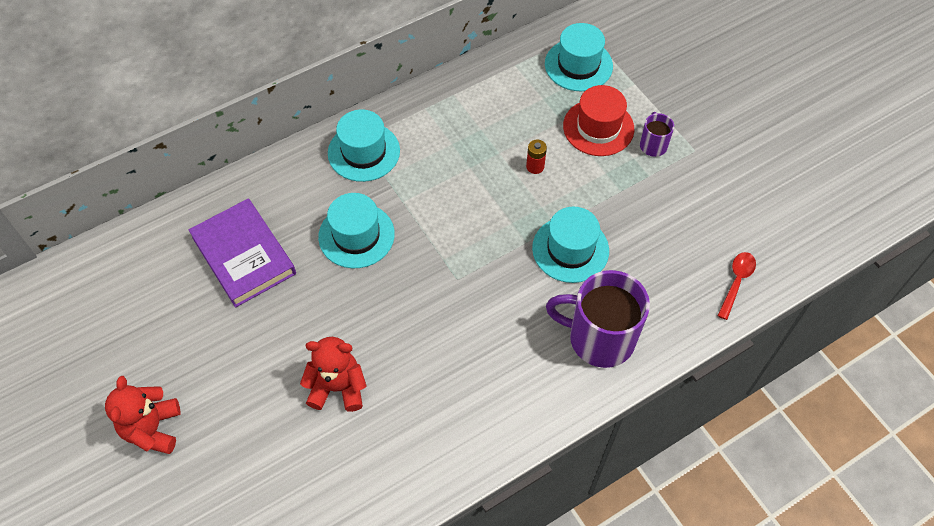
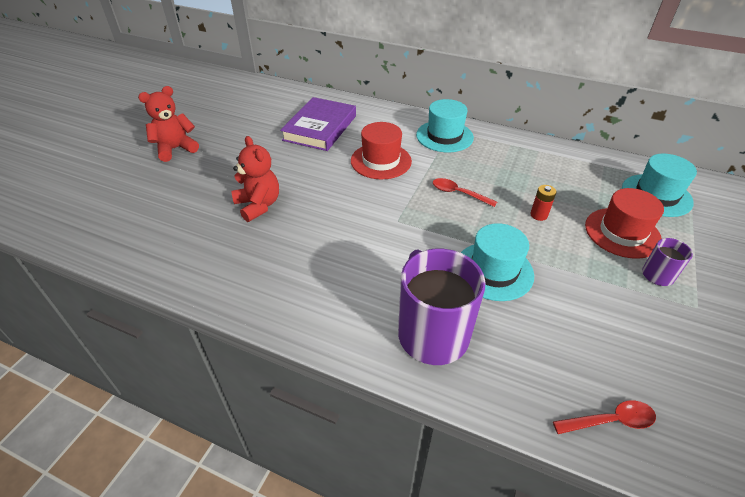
camera: 55 degrees right, 15 degrees down
turquoise hat [318,193,395,268] -> red hat [351,122,412,179]
none -> red spoon [433,178,497,207]

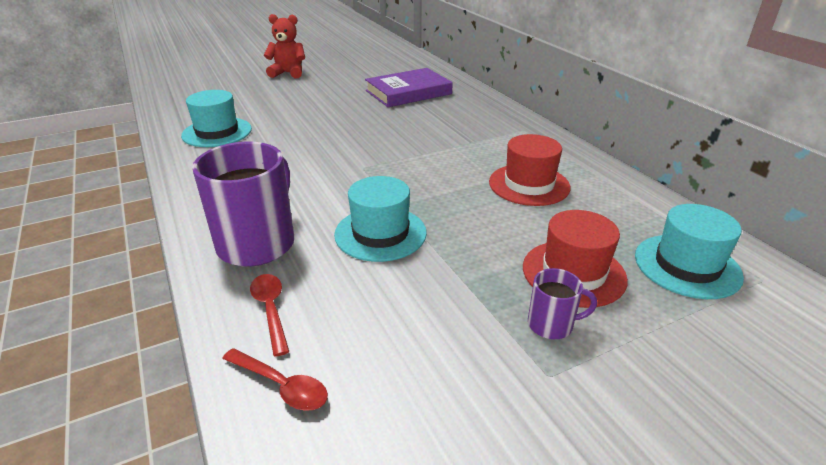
camera: 40 degrees right, 10 degrees down
red teddy bear [231,136,279,222] -> none
red hat [351,122,412,179] -> red hat moved to [489,134,570,206]
turquoise hat [416,99,474,152] -> turquoise hat moved to [181,90,252,147]
red spoon [433,178,497,207] -> red spoon moved to [250,274,289,357]
red battery [530,185,557,221] -> none

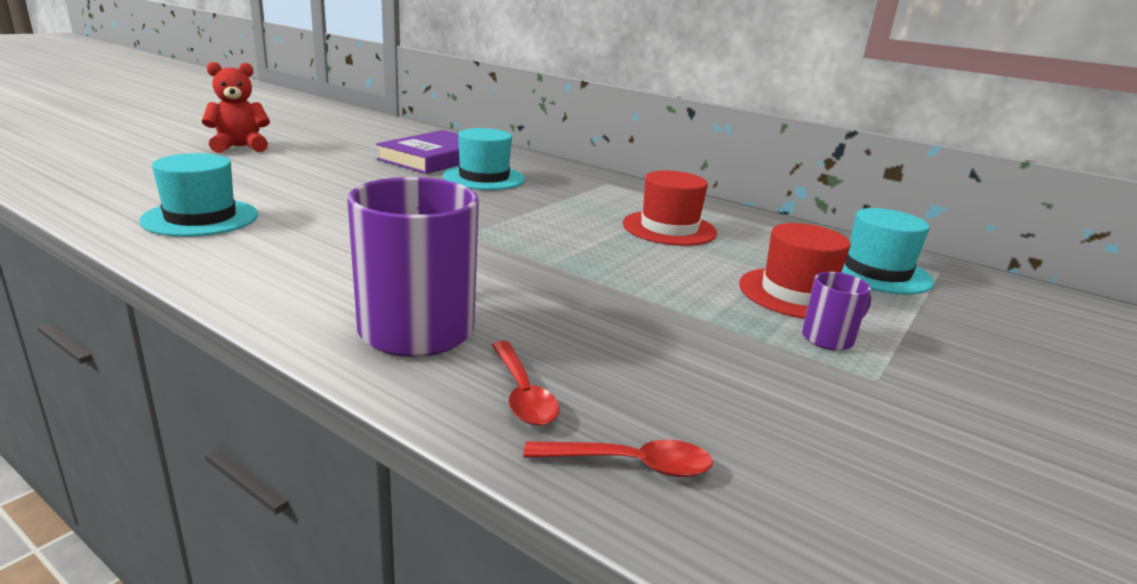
camera: 30 degrees left, 10 degrees down
red spoon [250,274,289,357] -> red spoon turned 150 degrees counterclockwise [492,341,559,426]
turquoise hat [334,176,427,262] -> turquoise hat moved to [443,128,525,190]

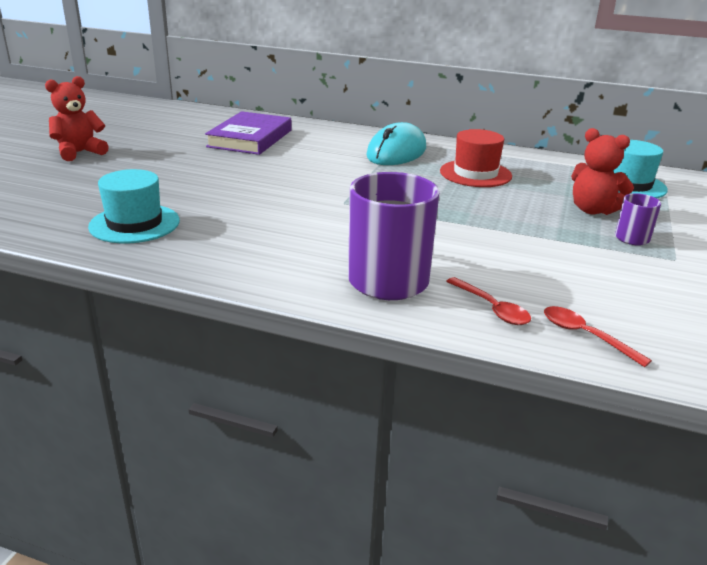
camera: 15 degrees left, 5 degrees up
turquoise hat [443,128,525,190] -> none
red spoon [524,440,713,477] -> red spoon turned 120 degrees counterclockwise [544,306,652,367]
red hat [739,223,851,319] -> red teddy bear [571,128,634,215]
none -> turquoise mouse [366,122,426,165]

